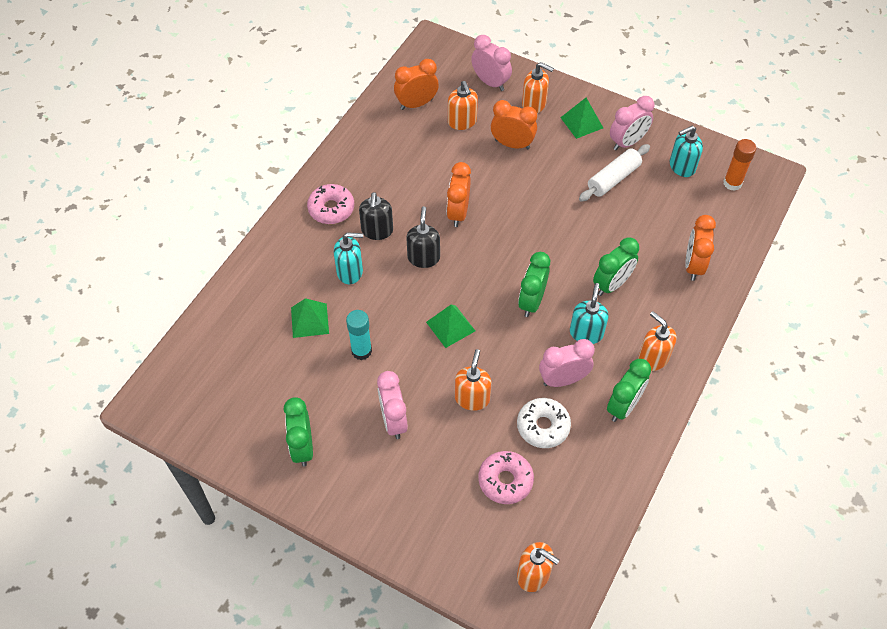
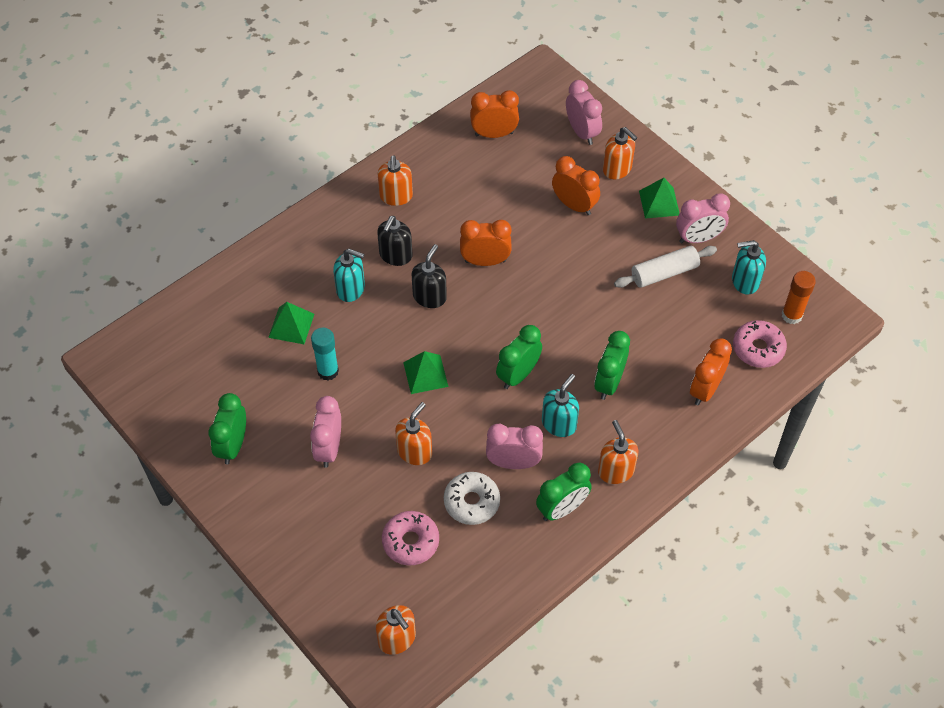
camera: 20 degrees right, 0 degrees up
pink donut [307,184,354,224] -> pink donut moved to [733,320,787,368]
orange clock [447,162,471,227] -> orange clock turned 60 degrees clockwise [460,220,512,266]
orange soap dispenser [448,81,478,130] -> orange soap dispenser moved to [378,155,413,206]
green clock [593,237,639,296] -> green clock turned 135 degrees clockwise [594,331,630,400]

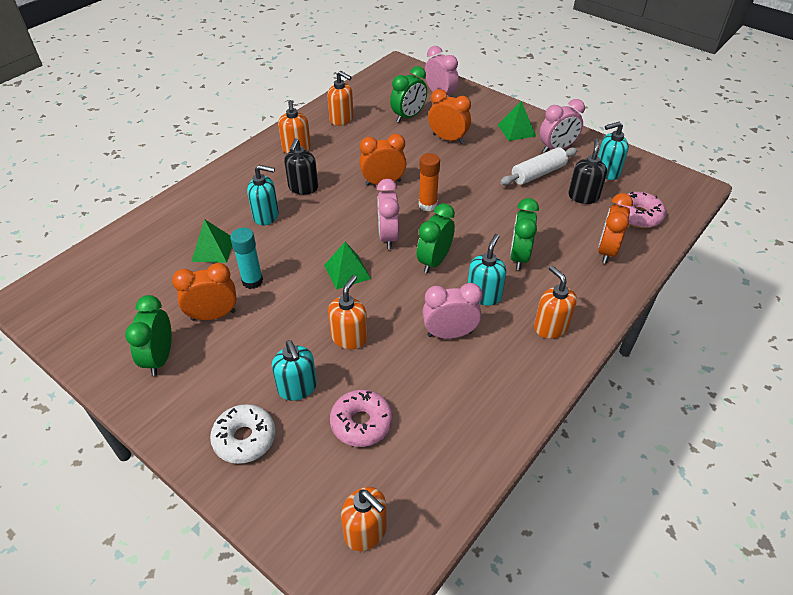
camera: 10 degrees left, 10 degrees down
pink clock [310,396,341,468] -> pink clock moved to [377,179,400,249]
black soap dispenser [412,244,447,308] -> black soap dispenser moved to [568,138,607,204]
white donut [444,472,500,525] -> white donut moved to [210,404,276,464]
orange clock [470,90,519,138] -> orange clock moved to [172,263,237,321]
green clock [536,463,592,521] -> green clock moved to [390,66,427,123]
orange soap dispenser [603,127,638,180] -> orange soap dispenser moved to [328,71,354,126]
orange glue stick [782,271,816,324] -> orange glue stick moved to [419,153,440,211]
none -> turquoise soap dispenser [272,340,317,401]

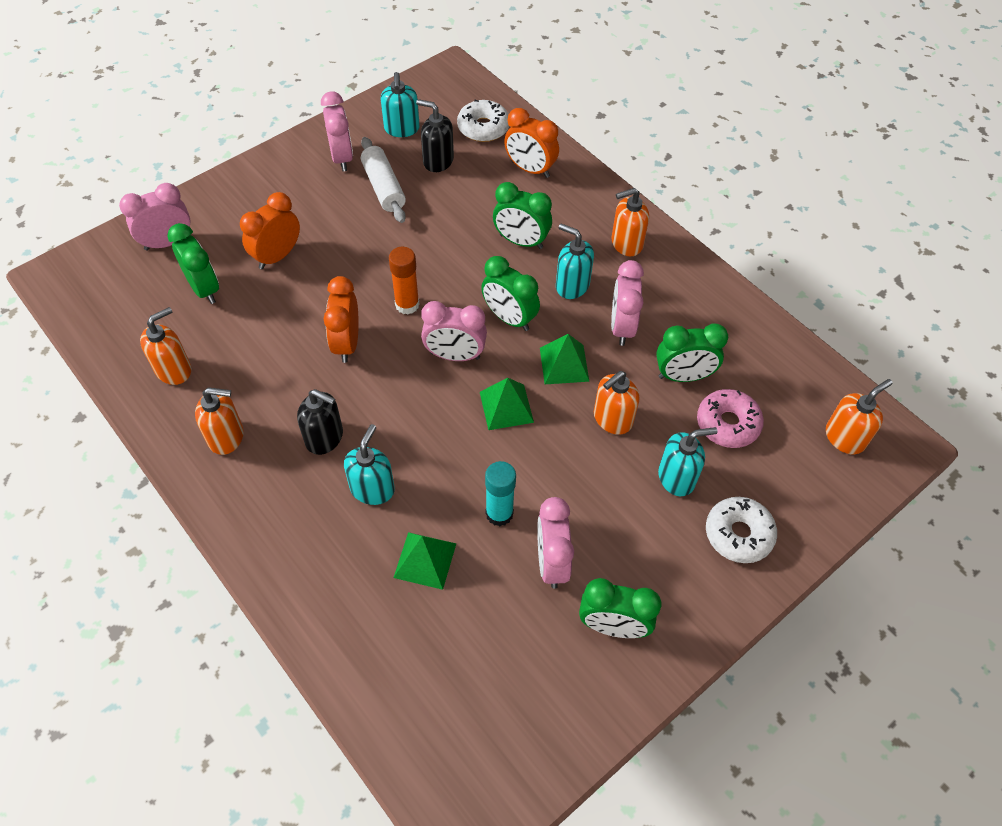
camera: 80 degrees left, 10 degrees up
orange clock [172,263,237,321] -> pink clock [537,497,574,589]
orange soap dispenser [328,275,368,349] -> orange soap dispenser turned 75 degrees counterclockwise [594,371,639,435]
green pyramid [498,101,536,141] -> green pyramid moved to [540,334,590,384]
pink donut [617,191,666,228] -> white donut [457,100,509,142]
none -> green clock [656,324,728,382]

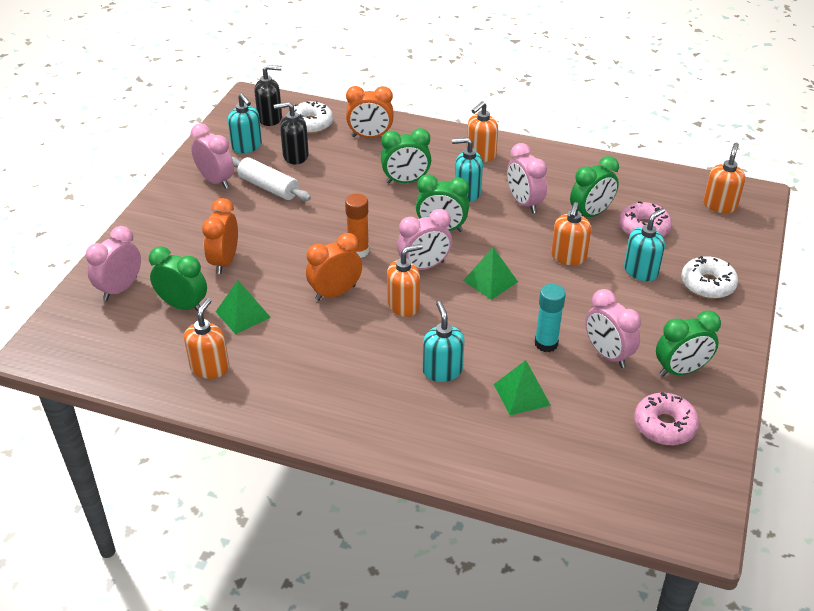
camera: 30 degrees left, 15 degrees down
orange soap dispenser [195,387,244,455] -> orange soap dispenser moved to [387,244,423,317]
black soap dispenser [297,389,343,455] -> black soap dispenser moved to [254,65,282,126]
orange clock [324,276,359,363] -> orange clock turned 90 degrees clockwise [306,233,362,301]
green pyramid [540,334,590,384] -> green pyramid moved to [216,280,271,334]
none -> pink donut [634,392,699,445]

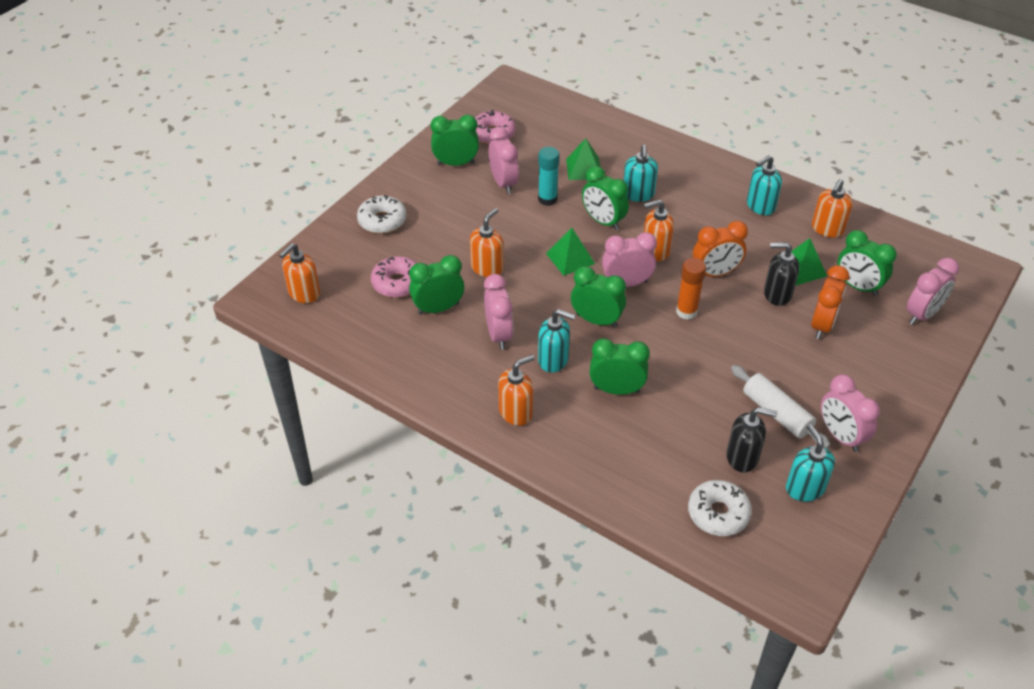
camera: 165 degrees left, 5 degrees up
black soap dispenser [254,65,282,126] -> black soap dispenser moved to [764,242,799,306]
orange clock [346,86,394,138] -> none
turquoise soap dispenser [624,208,665,281] -> turquoise soap dispenser moved to [747,156,782,215]
none -> green clock [582,166,629,230]

